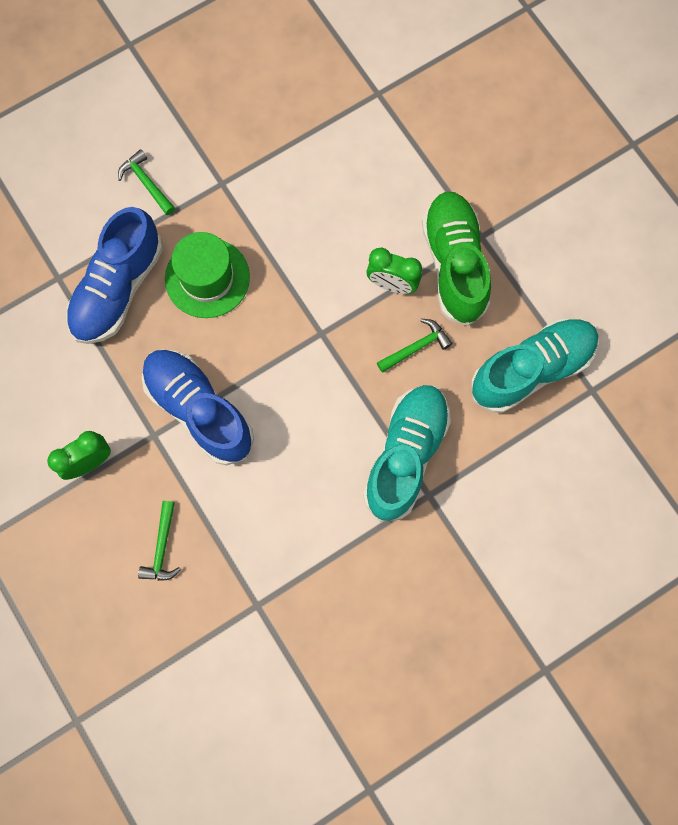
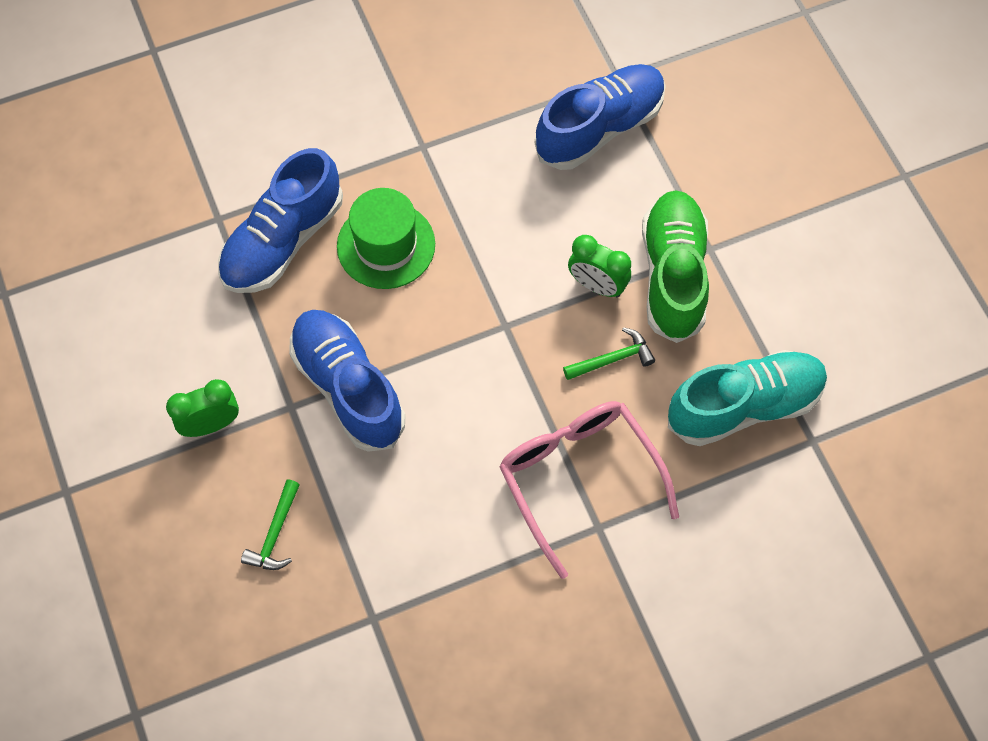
camera: 10 degrees right, 10 degrees down
green hammer [118,149,175,215] -> none
turquoise shoe [363,385,451,522] -> pink glasses [499,401,679,579]
none -> blue shoe [535,64,666,170]

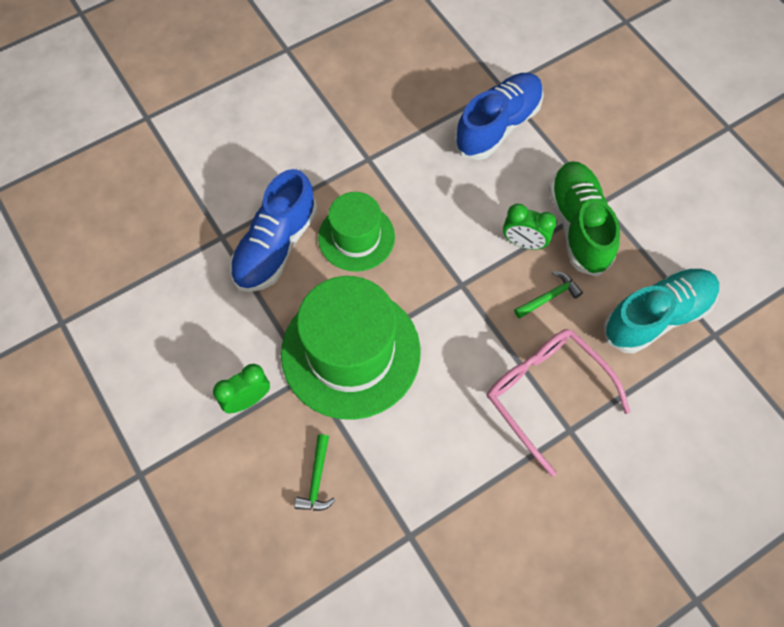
camera: 10 degrees left, 0 degrees up
blue shoe [289,310,405,452] -> green hat [281,276,421,420]

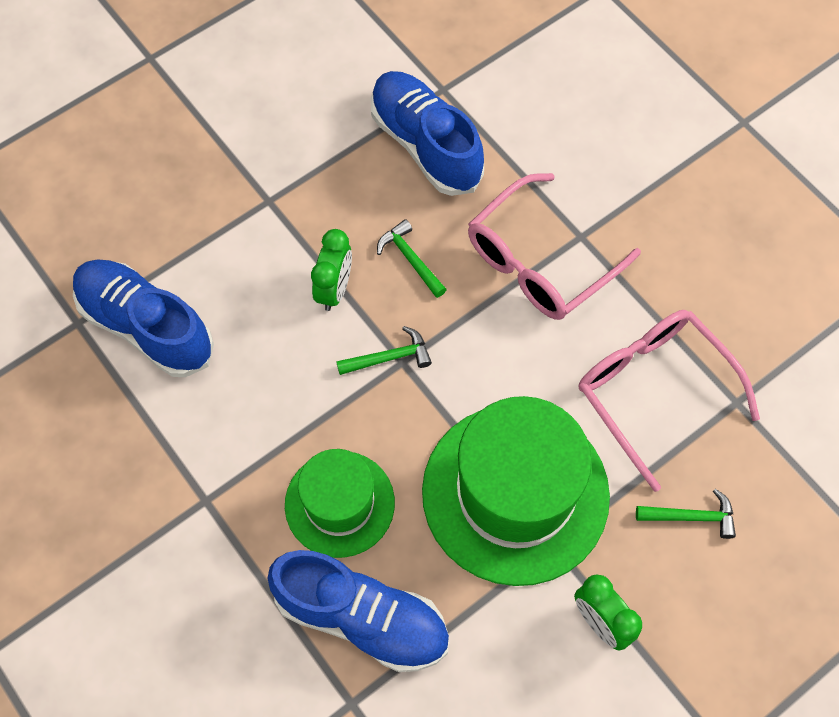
camera: 95 degrees left, 0 degrees up
green shoe [549,161,620,277] -> none
turquoise shoe [603,269,719,353] -> blue shoe [371,71,484,196]
none -> green hammer [336,326,432,375]
none -> pink glasses [579,310,760,492]

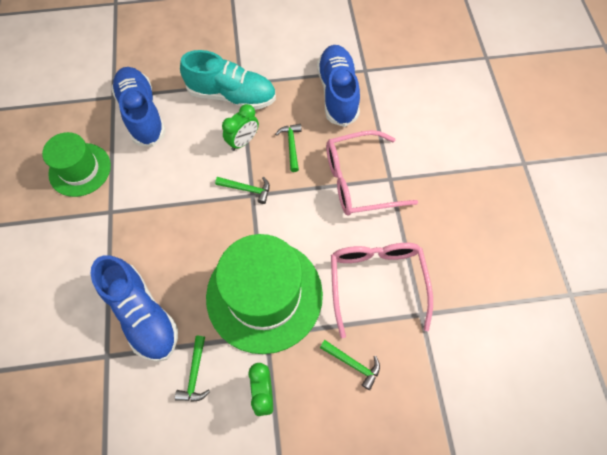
camera: 30 degrees right, 0 degrees up
green hat [285,449,395,558] -> green hat moved to [42,132,111,197]
none -> green hammer [175,336,210,402]
none -> turquoise shoe [180,50,276,110]

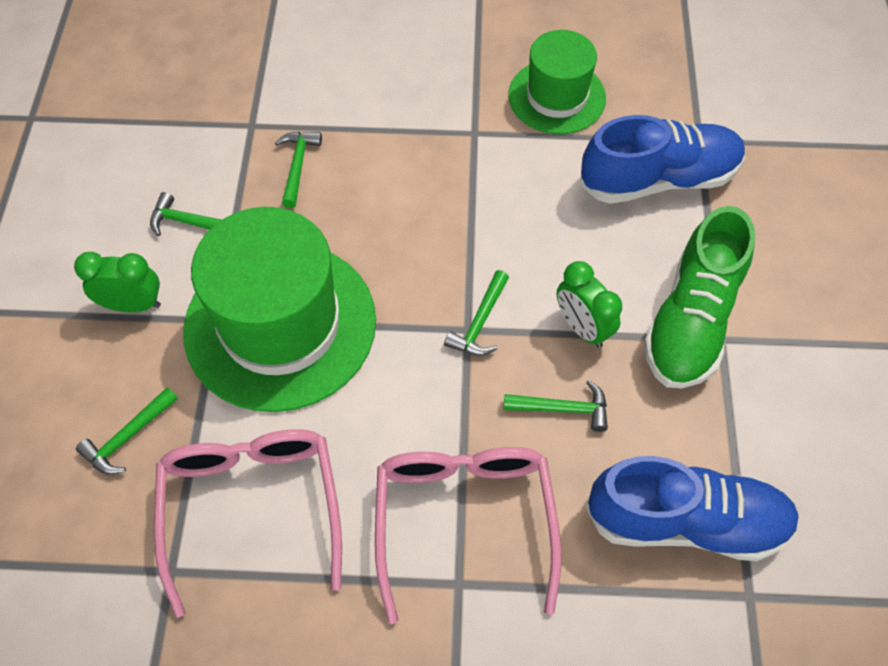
camera: 100 degrees right, 5 degrees down
blue shoe [91,255,178,362] -> green hammer [275,132,322,208]
turquoise shoe [180,50,276,110] -> green shoe [644,206,755,388]
pink glasses [331,243,433,338] -> pink glasses turned 105 degrees counterclockwise [154,429,342,618]

